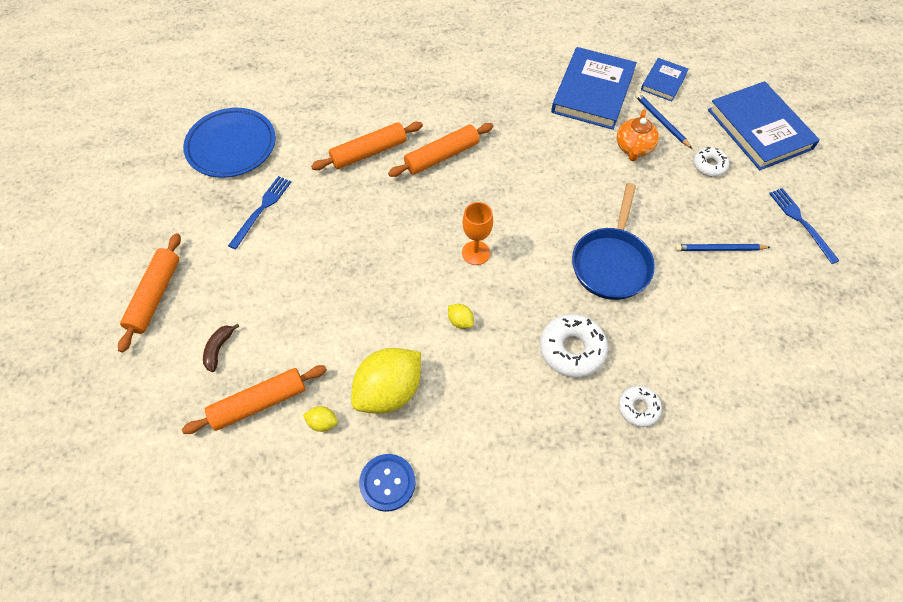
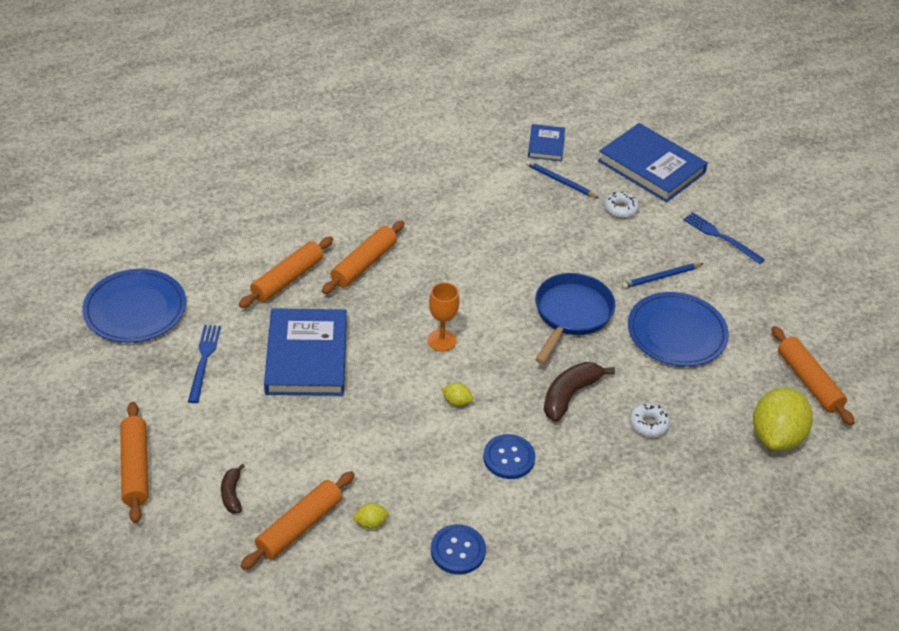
camera: 25 degrees left, 15 degrees down
yellow lemon [351,348,421,414] -> yellow lemon moved to [753,388,813,451]
white donut [540,314,608,378] -> brown banana [544,362,615,422]
blue book [551,47,637,130] -> blue book moved to [264,308,347,396]
blue pan [572,183,655,300] -> blue pan turned 150 degrees counterclockwise [535,273,615,364]
orange teapot [617,110,659,161] -> none
none -> blue button [483,434,535,479]
none -> blue plate [628,292,729,366]
none -> orange rolling pin [772,326,855,425]

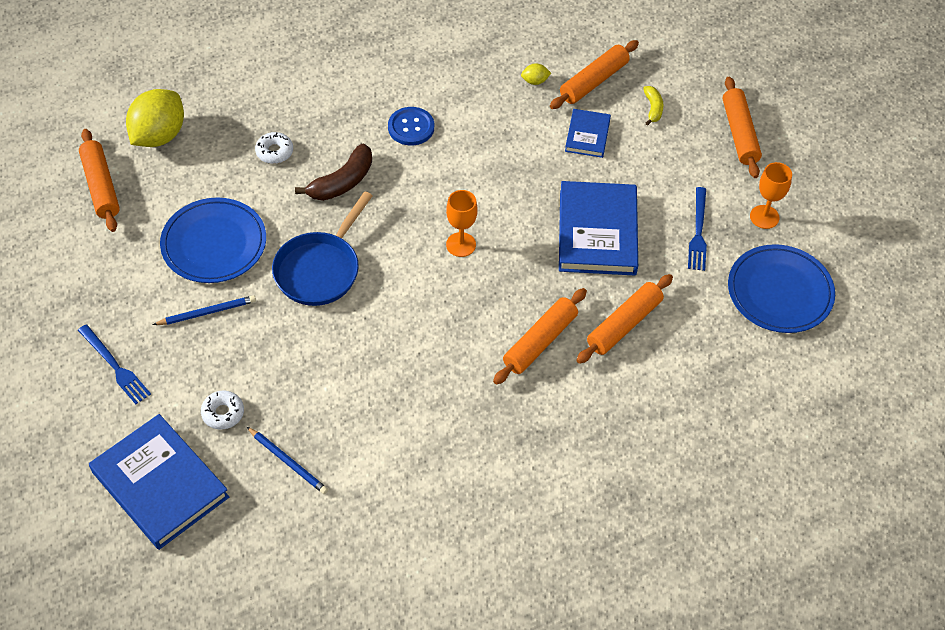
camera: 175 degrees left, 10 degrees up
brown banana [221,464,245,514] -> yellow banana [643,86,663,126]
blue button [431,524,486,574] -> none
yellow lemon [441,383,473,406] -> none
blue book [528,124,565,161] -> blue book moved to [565,109,611,158]
none -> orange goblet [750,162,792,229]

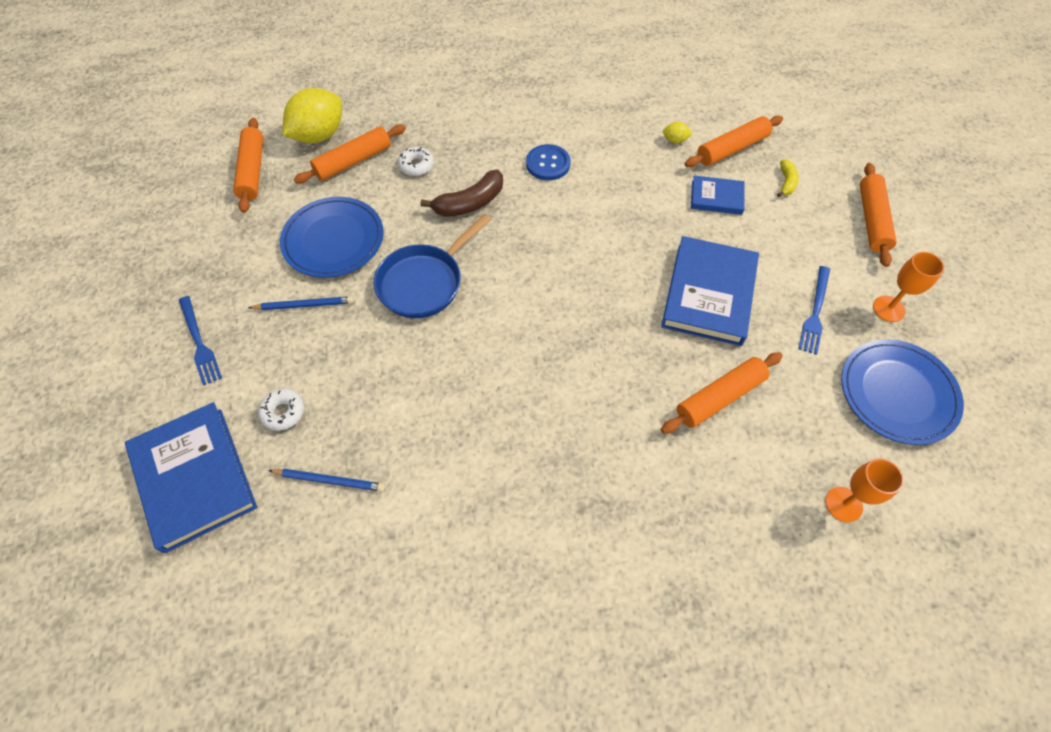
camera: 15 degrees right, 5 degrees up
blue pencil [247,427,328,494] -> blue pencil turned 45 degrees counterclockwise [268,469,385,492]
orange goblet [446,190,478,257] -> orange goblet moved to [825,459,904,522]
orange rolling pin [493,288,587,385] -> orange rolling pin moved to [294,124,406,184]
blue book [565,109,611,158] -> blue book turned 75 degrees clockwise [691,176,744,215]

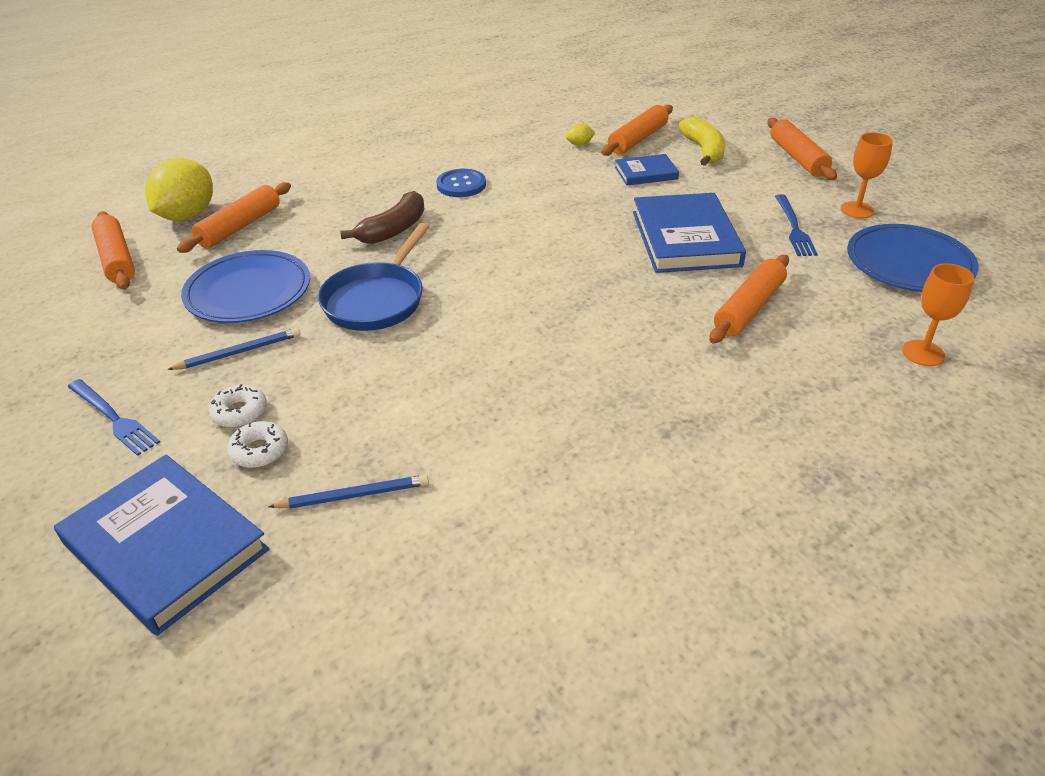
camera: 20 degrees left, 20 degrees down
white donut [398,147,434,176] -> white donut moved to [209,384,267,428]
yellow banana [777,160,799,197] -> yellow banana [679,117,725,166], size x1.75

